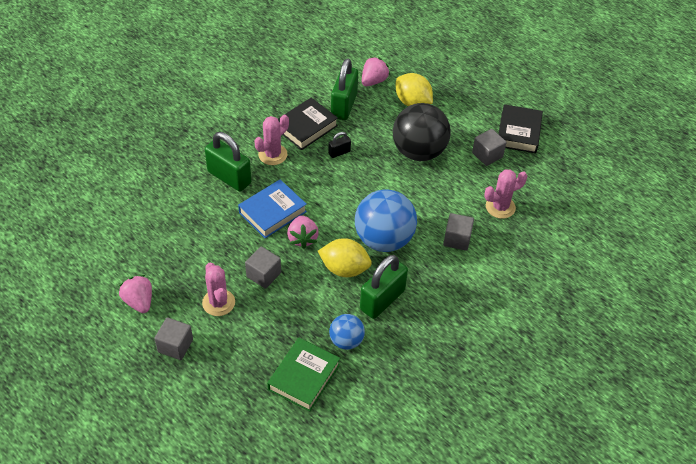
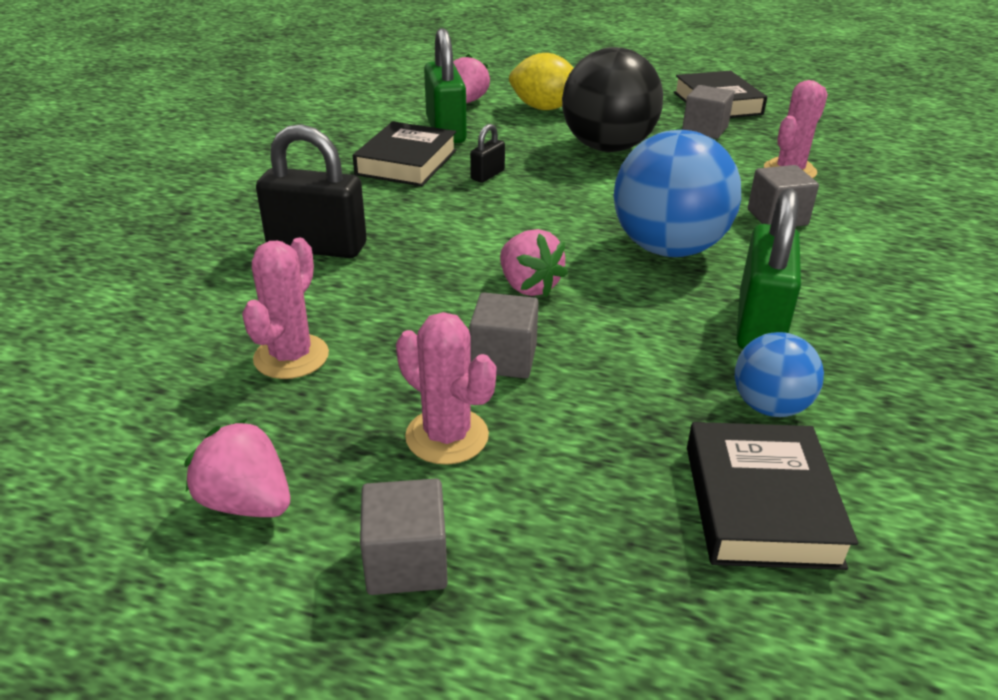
camera: 25 degrees left, 15 degrees down
green padlock [205,132,252,191] -> black padlock [256,124,366,258]
blue book [238,179,307,238] -> none
pink cactus [254,115,289,165] -> pink cactus moved to [242,238,329,379]
green book [267,338,340,412] -> black book [687,422,858,570]
yellow lemon [318,238,372,277] -> none

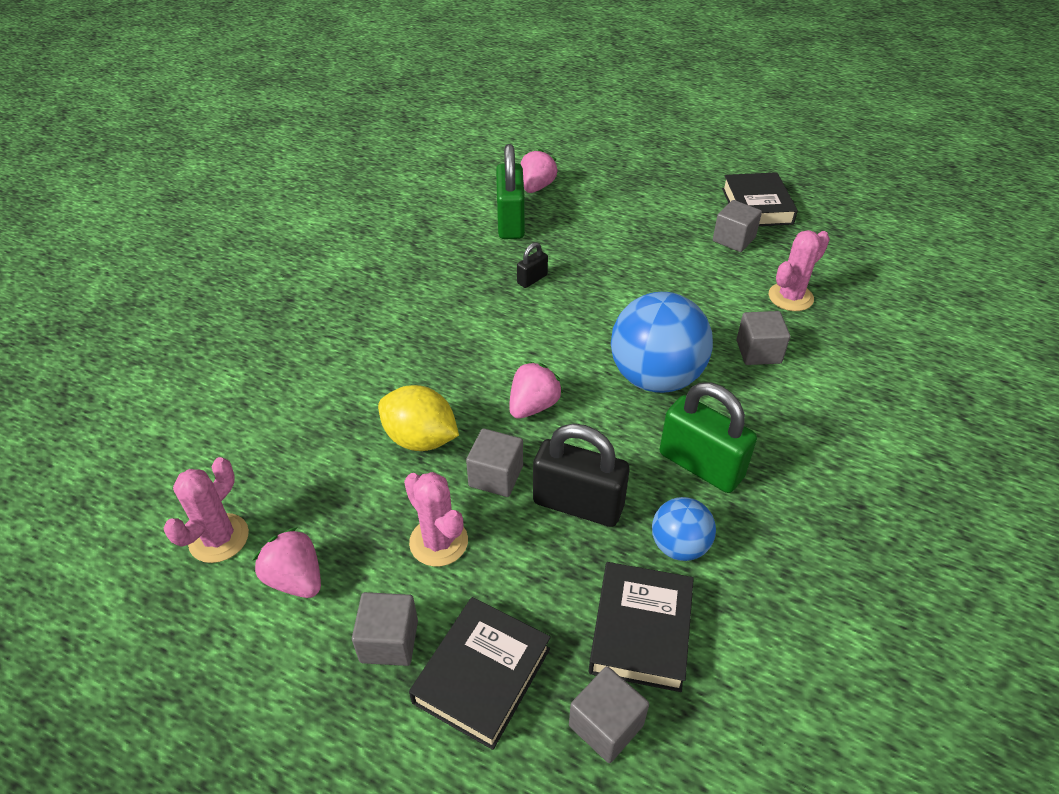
camera: 10 degrees right, 10 degrees up
pink cactus [242,238,329,379] -> pink cactus moved to [164,457,249,563]
black padlock [256,124,366,258] -> black padlock moved to [533,424,630,527]
black book [353,121,457,186] -> black book moved to [409,597,551,750]
pink strawberry [500,229,568,297] -> pink strawberry turned 120 degrees counterclockwise [509,361,563,419]
yellow lemon [509,53,573,110] -> yellow lemon moved to [378,385,459,451]
black ball [562,47,663,152] -> none
green padlock [736,188,801,349] -> green padlock turned 75 degrees counterclockwise [660,383,757,493]
none -> grey cube [569,666,649,763]

